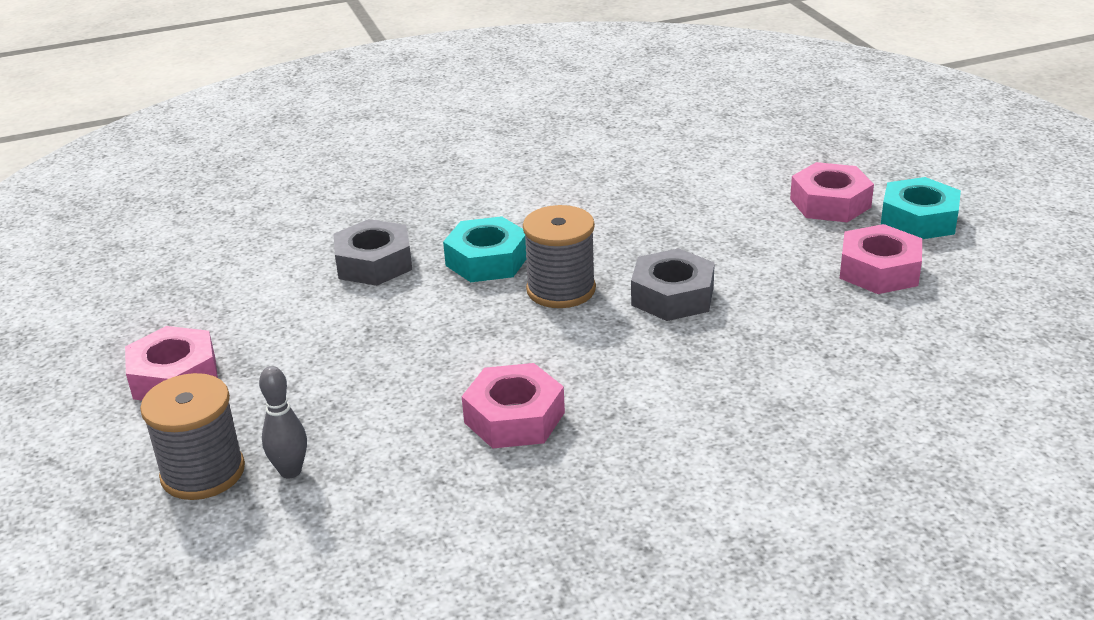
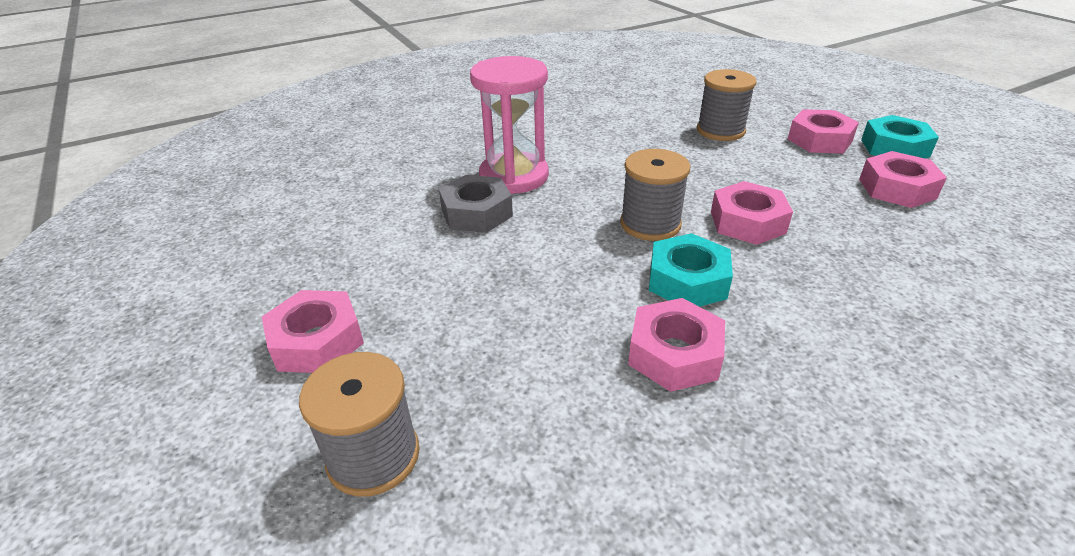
camera: 10 degrees left, 5 degrees up
grey bowling pin [259,366,307,479] -> none
turquoise nut [443,216,527,282] -> turquoise nut moved to [649,233,733,307]
grey nut [631,248,715,321] -> pink nut [711,181,793,245]
none -> pink hourglass [470,56,549,194]
none -> grey spool [697,69,756,141]

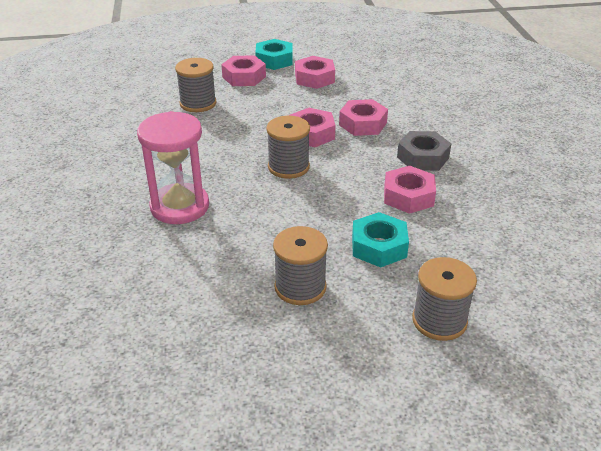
camera: 70 degrees left, 0 degrees up
pink nut [262,290,364,373] -> pink nut moved to [339,99,388,136]
grey nut [439,175,513,233] -> grey nut moved to [397,131,451,171]
turquoise nut [649,233,733,307] -> turquoise nut moved to [352,212,409,267]
none -> grey spool [273,226,328,305]

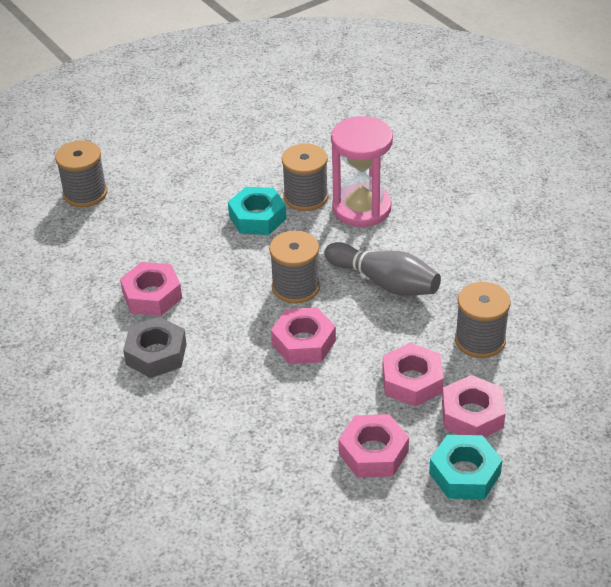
camera: 155 degrees right, 5 degrees up
grey spool [273,226,328,305] -> grey spool moved to [282,143,328,211]
pink nut [339,99,388,136] -> pink nut moved to [382,343,444,407]
turquoise nut [352,212,409,267] -> turquoise nut moved to [228,187,286,235]
none -> grey bowling pin [324,242,441,296]

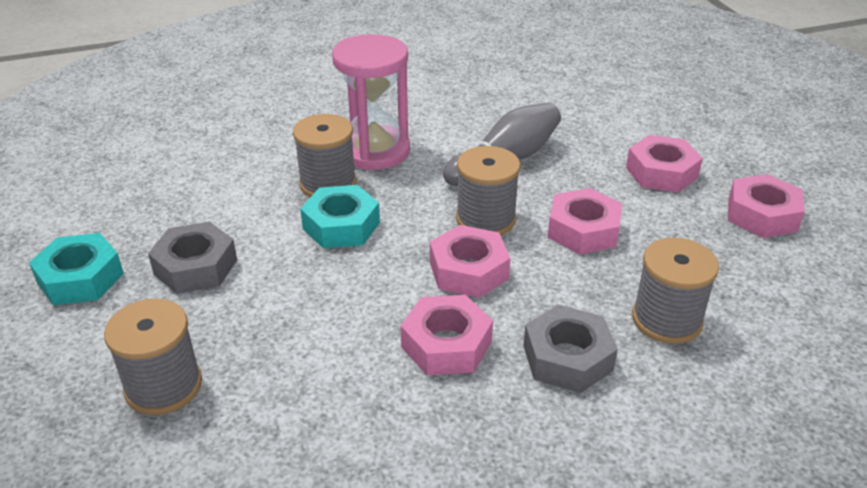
camera: 75 degrees left, 5 degrees down
turquoise nut [429,435,502,499] -> turquoise nut moved to [29,233,124,305]
pink nut [442,375,506,437] -> pink nut moved to [430,225,511,298]
grey spool [455,282,510,358] -> grey spool moved to [632,237,719,344]
none -> grey nut [148,222,237,294]

